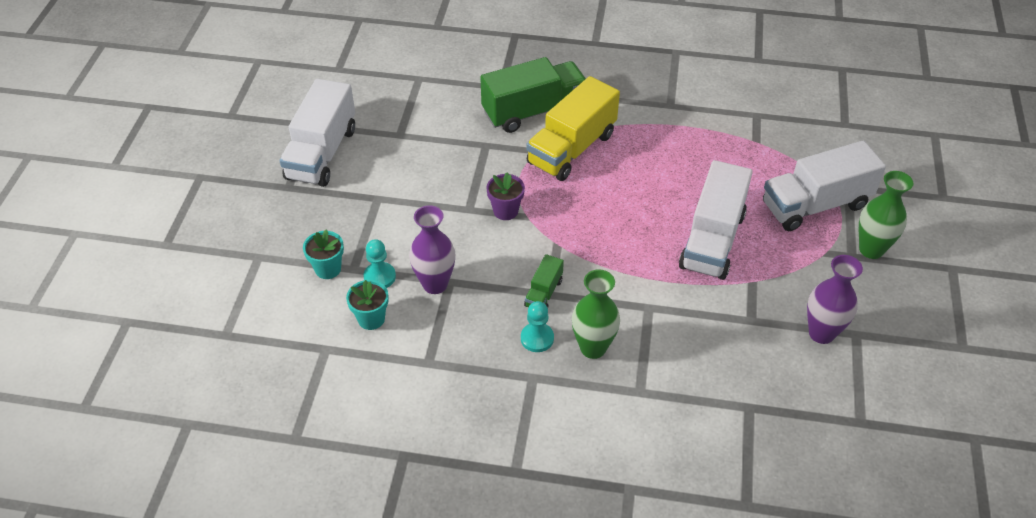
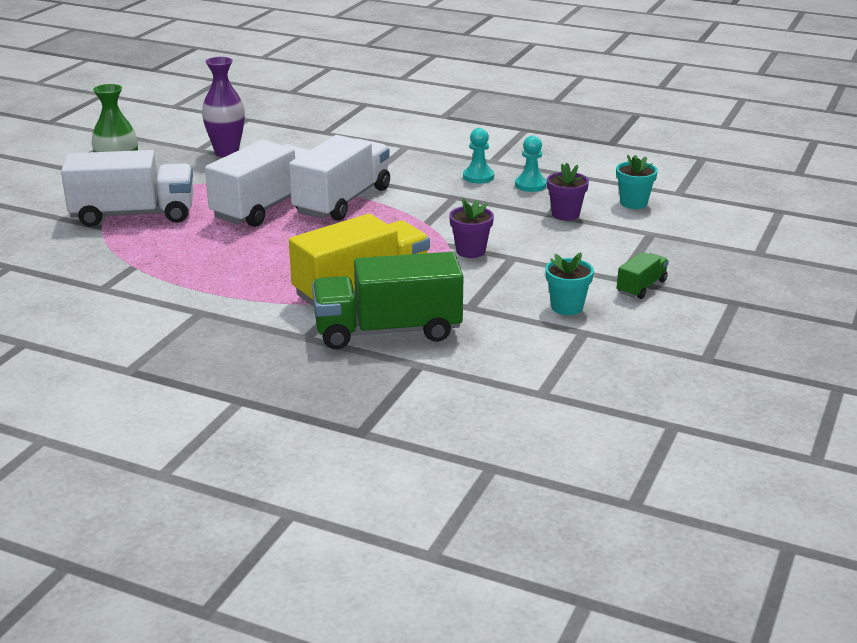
camera: 165 degrees left, 20 degrees down
white truck [280,79,355,187] -> white truck moved to [289,135,390,221]
turquoise flower pot [303,229,344,279] -> turquoise flower pot moved to [545,252,594,315]
turquoise pawn [364,239,396,288] -> turquoise pawn moved to [515,135,547,192]
purple vase [409,205,455,294] -> purple flower pot [547,163,589,221]
green truck [524,254,564,308] -> green truck moved to [617,252,669,299]
green vase [572,269,620,359] -> none

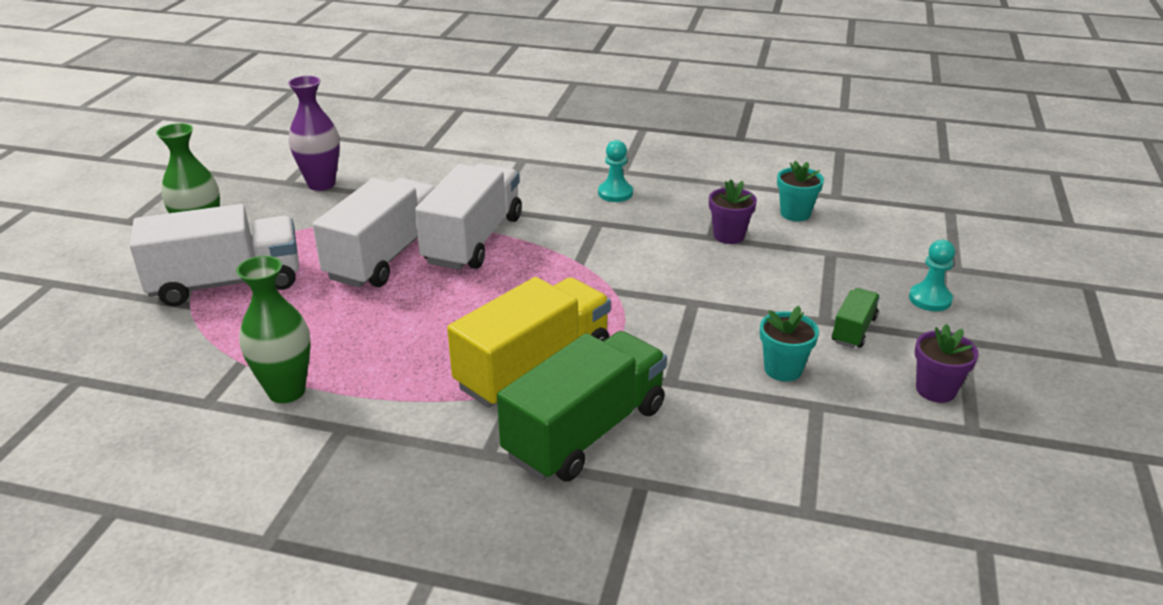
camera: 10 degrees left, 5 degrees up
green truck [312,252,463,349] -> green truck turned 150 degrees clockwise [497,331,667,482]
purple flower pot [449,198,494,258] -> purple flower pot moved to [915,324,979,403]
turquoise pawn [515,135,547,192] -> turquoise pawn moved to [909,240,955,311]
none -> green vase [236,256,311,403]

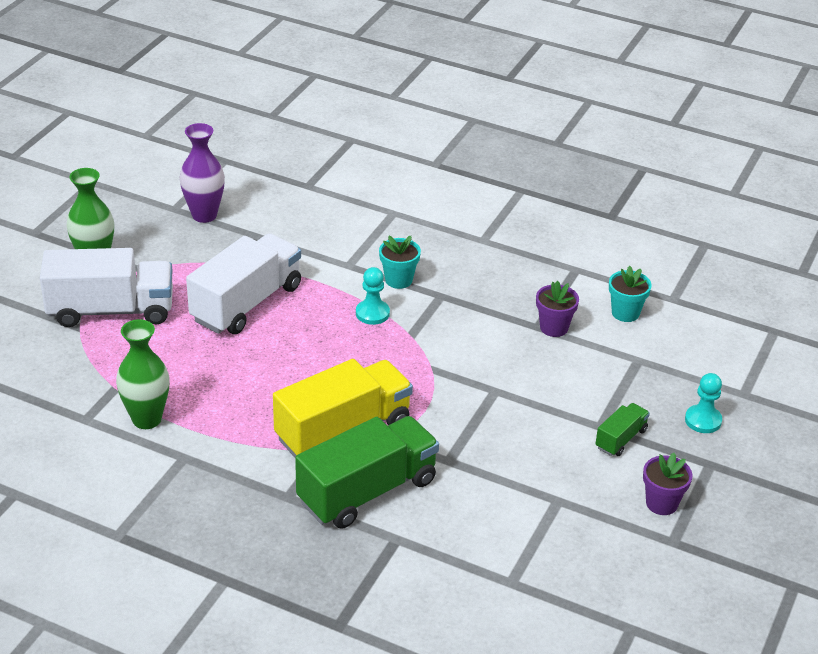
camera: 10 degrees right, 5 degrees up
white truck [415,163,522,270] -> none
turquoise pawn [598,140,633,202] -> turquoise pawn moved to [356,267,390,325]
turquoise flower pot [760,306,819,382] -> turquoise flower pot moved to [379,236,421,289]

